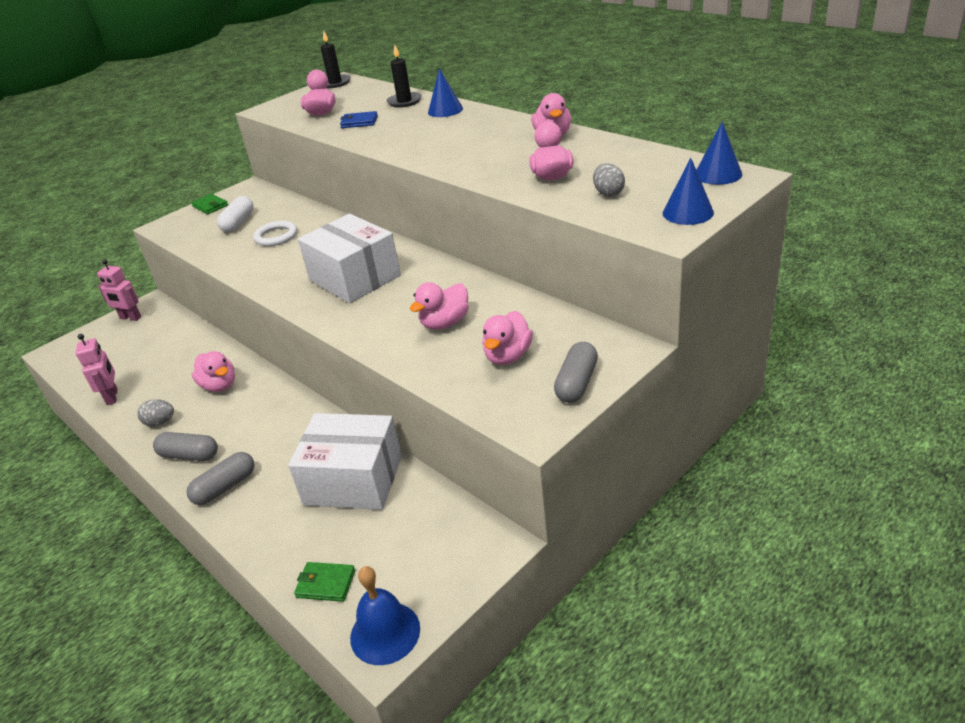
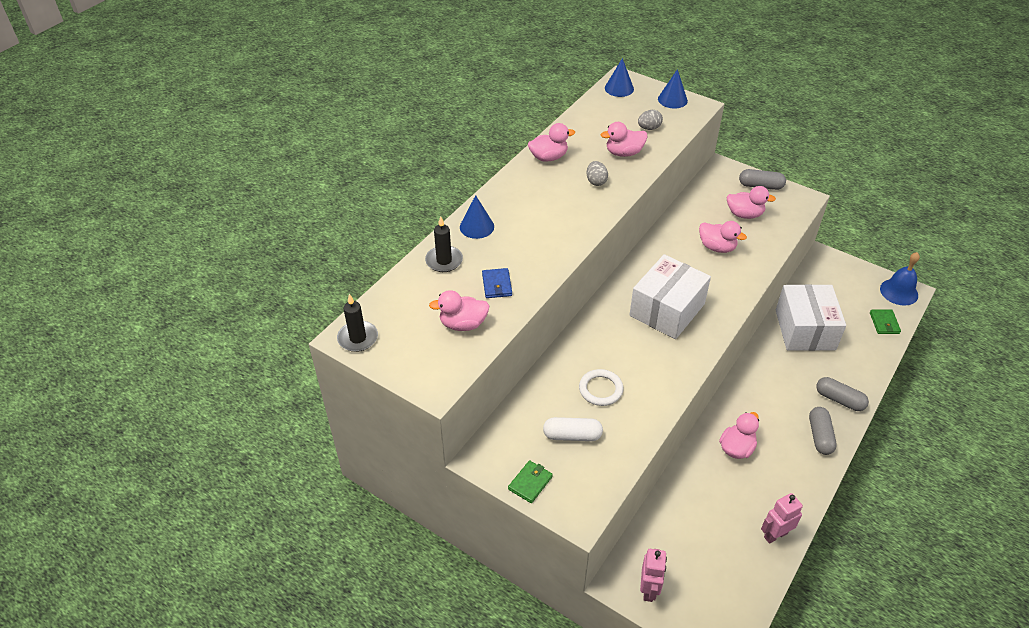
camera: 105 degrees left, 10 degrees up
grey egg [137,400,174,426] -> grey egg moved to [587,161,608,186]

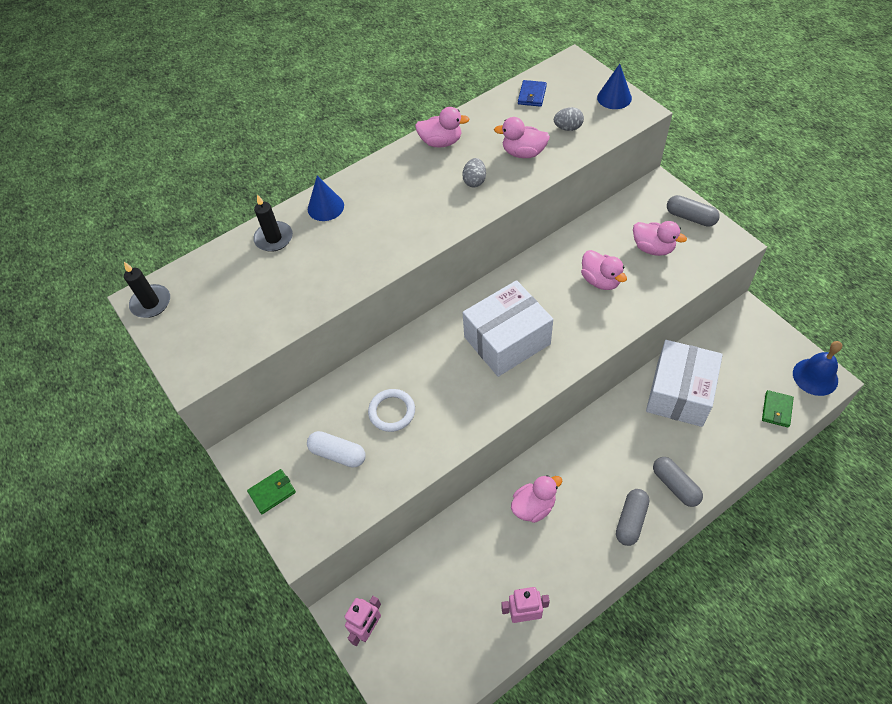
camera: 25 degrees right, 10 degrees up
pink duck [429,290,489,331] -> none
blue wallet [482,268,512,298] -> blue wallet moved to [518,80,547,107]
blue cone [605,58,634,97] -> none

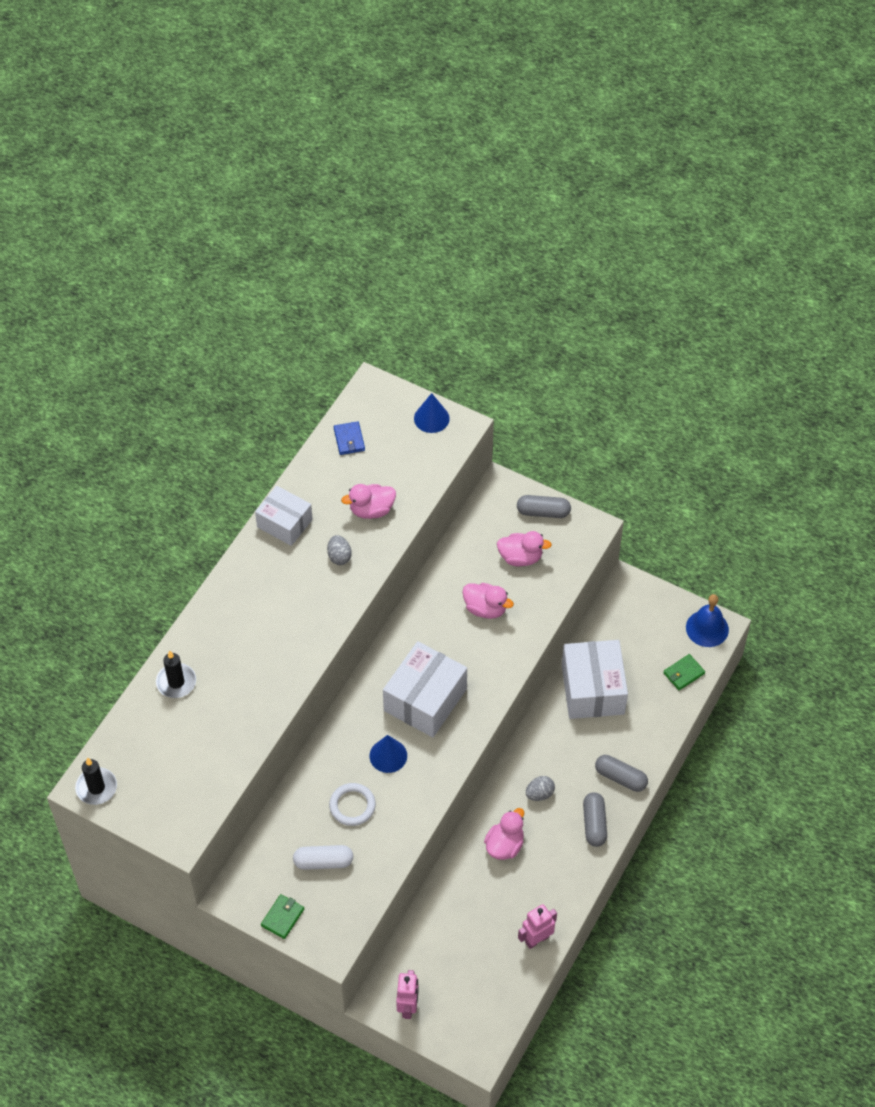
camera: 30 degrees left, 0 degrees up
blue cone [308,176,344,221] -> blue cone moved to [370,735,407,773]
pink duck [415,107,470,148] -> white box [255,486,313,546]
grey egg [554,107,584,131] -> grey egg moved to [526,776,555,801]
green wallet [762,390,794,427] -> green wallet turned 60 degrees clockwise [663,654,705,690]

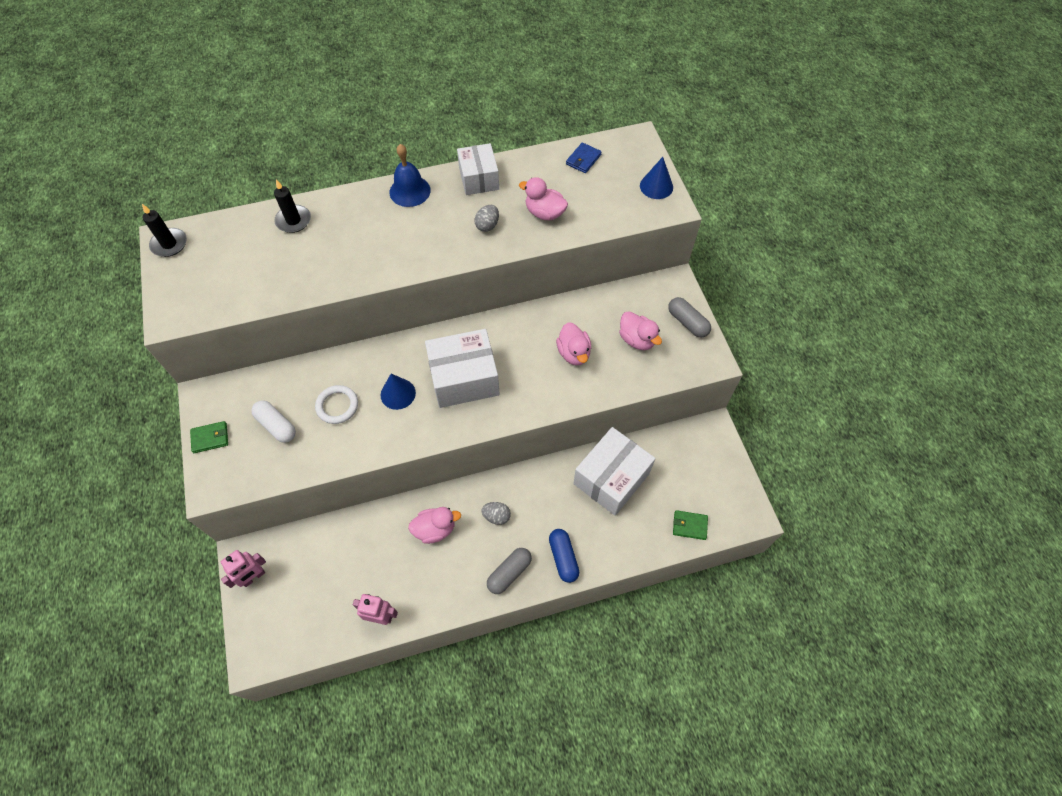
camera: 45 degrees right, 5 degrees up
grey capsule [595,755,648,792] -> blue capsule [549,529,579,583]
blue bell [686,594,729,647] -> blue bell moved to [389,144,431,207]

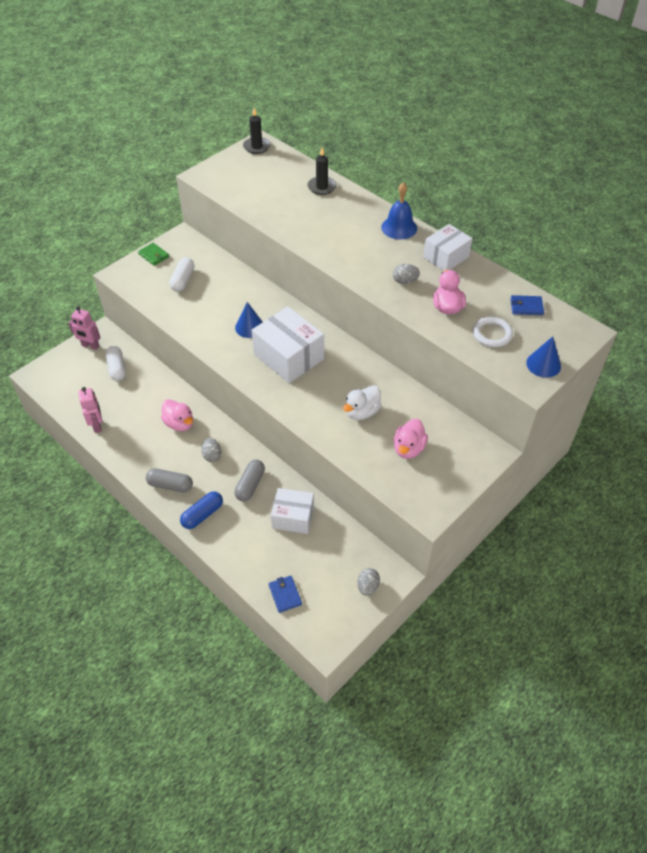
camera: 60 degrees right, 10 degrees down
white ring [315,385,358,424] -> white ring moved to [472,317,513,347]
pink duck [556,322,591,365] -> white duck [343,385,381,420]
white box [573,427,656,516] -> white box [271,488,314,534], size x0.65
grey capsule [668,297,711,338] -> grey capsule moved to [234,460,265,501]
green wallet [673,510,708,540] -> blue wallet [269,576,302,613]
none -> white capsule [106,346,126,381]
none -> grey egg [358,568,380,596]

